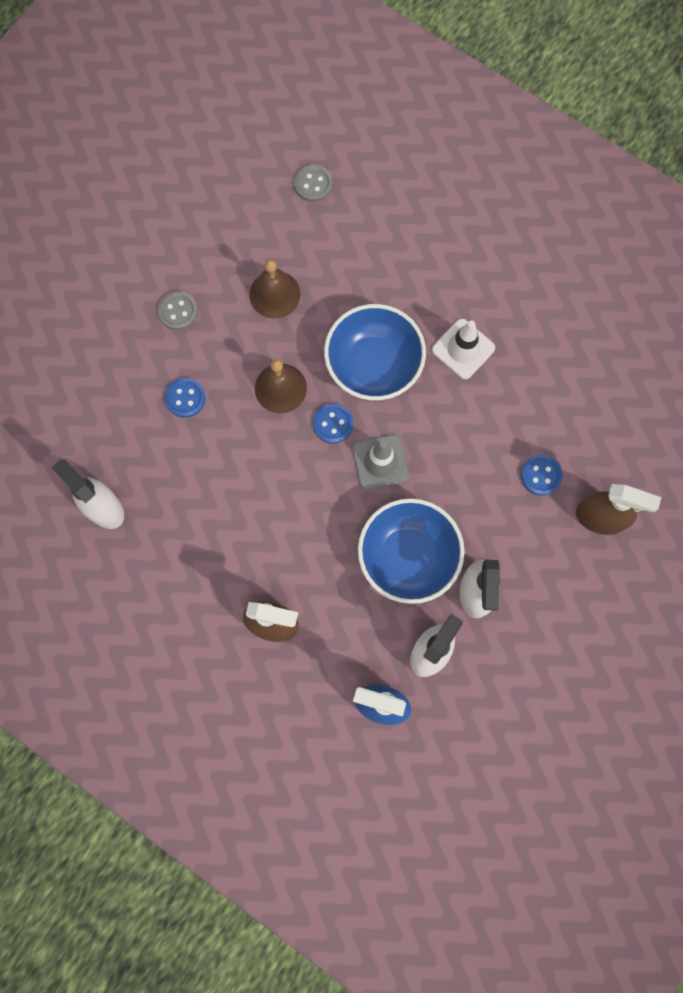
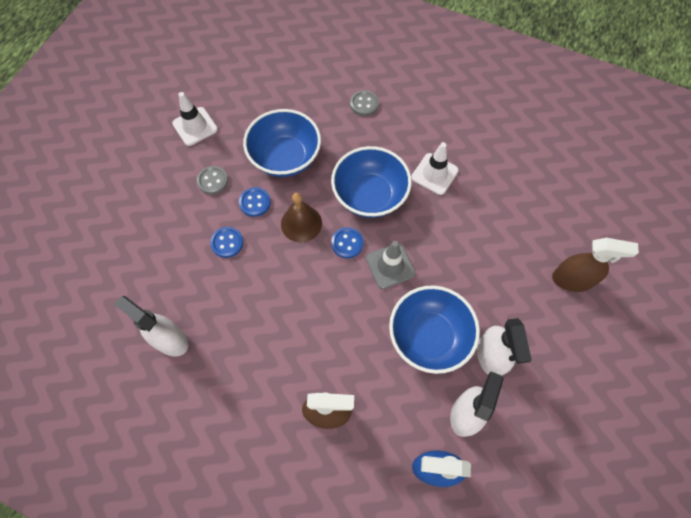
camera: 10 degrees left, 10 degrees down
brown bell [249,260,301,318] -> blue bowl [243,109,321,177]
grey button [294,165,333,202] -> grey button moved to [350,90,379,116]
blue button [521,455,563,496] -> blue button moved to [239,187,271,217]
none -> white traffic cone [172,92,218,146]

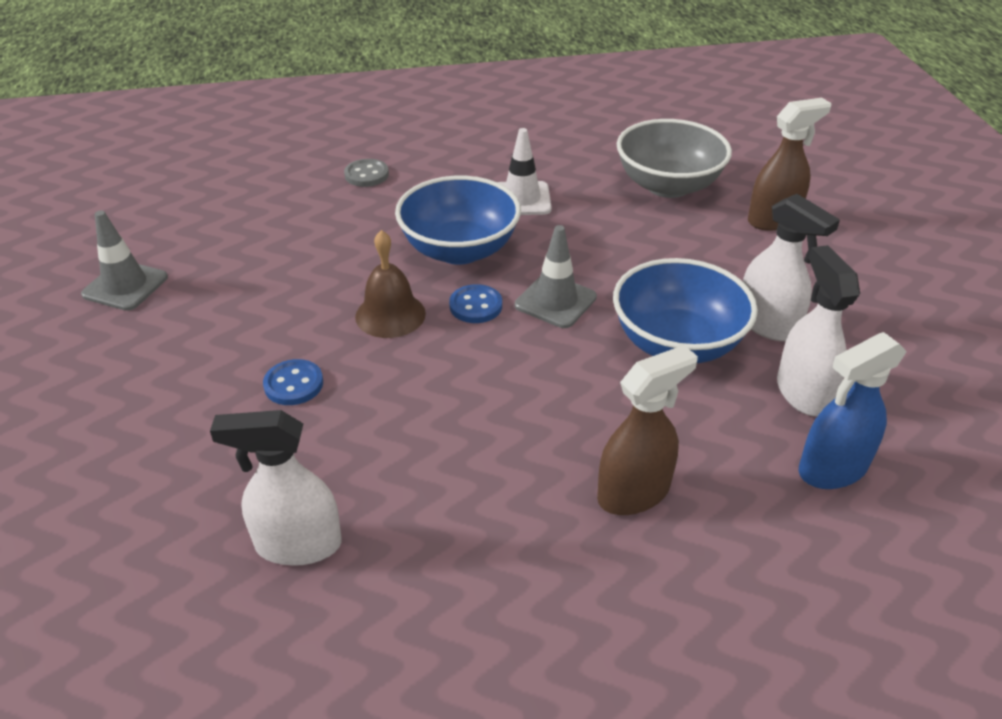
camera: 35 degrees left, 25 degrees down
white traffic cone [172,92,218,146] -> grey traffic cone [81,210,168,311]
grey button [197,166,228,194] -> none
blue button [239,187,271,217] -> none
blue bowl [243,109,321,177] -> none
none -> grey bowl [617,119,732,198]

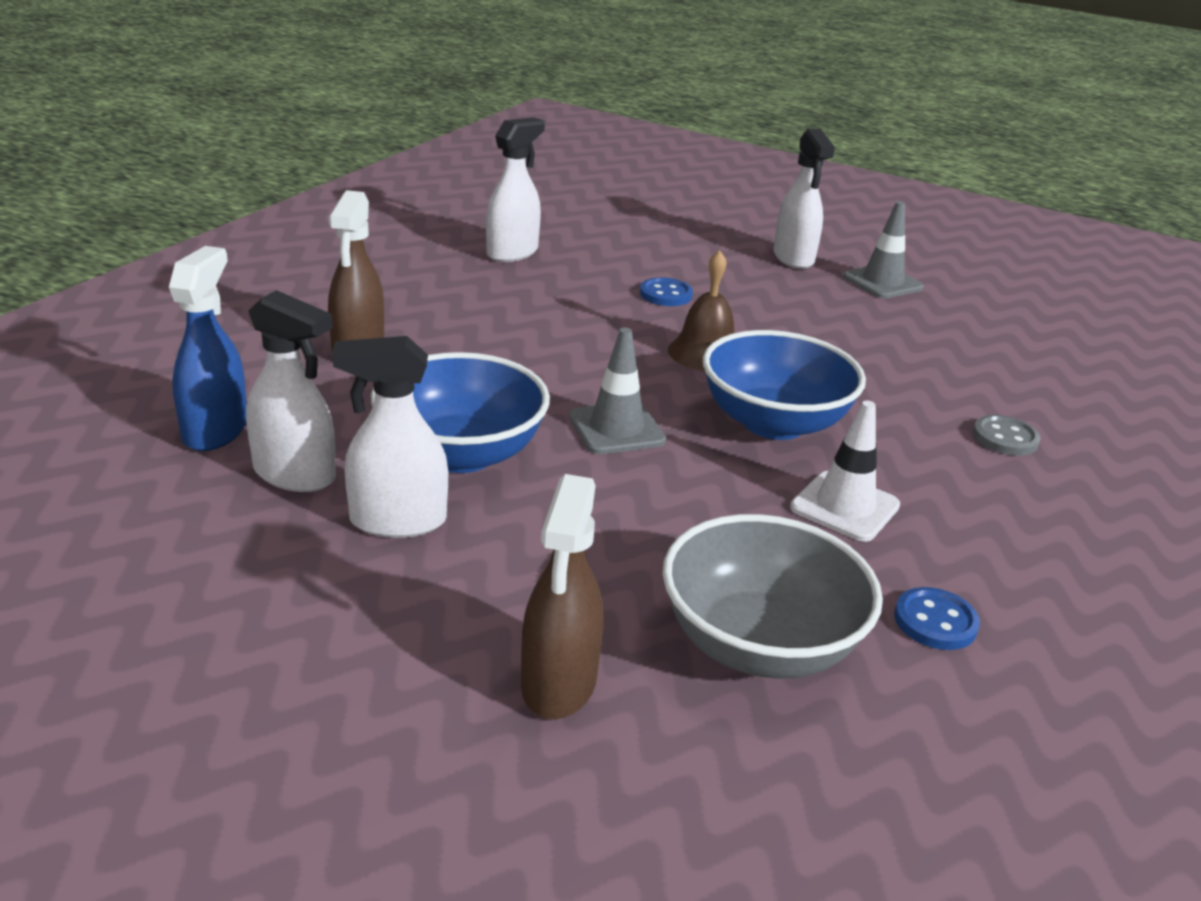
camera: 125 degrees right, 10 degrees down
blue button [449,284,502,323] -> blue button moved to [894,587,980,650]
none -> white spray bottle [773,129,835,269]

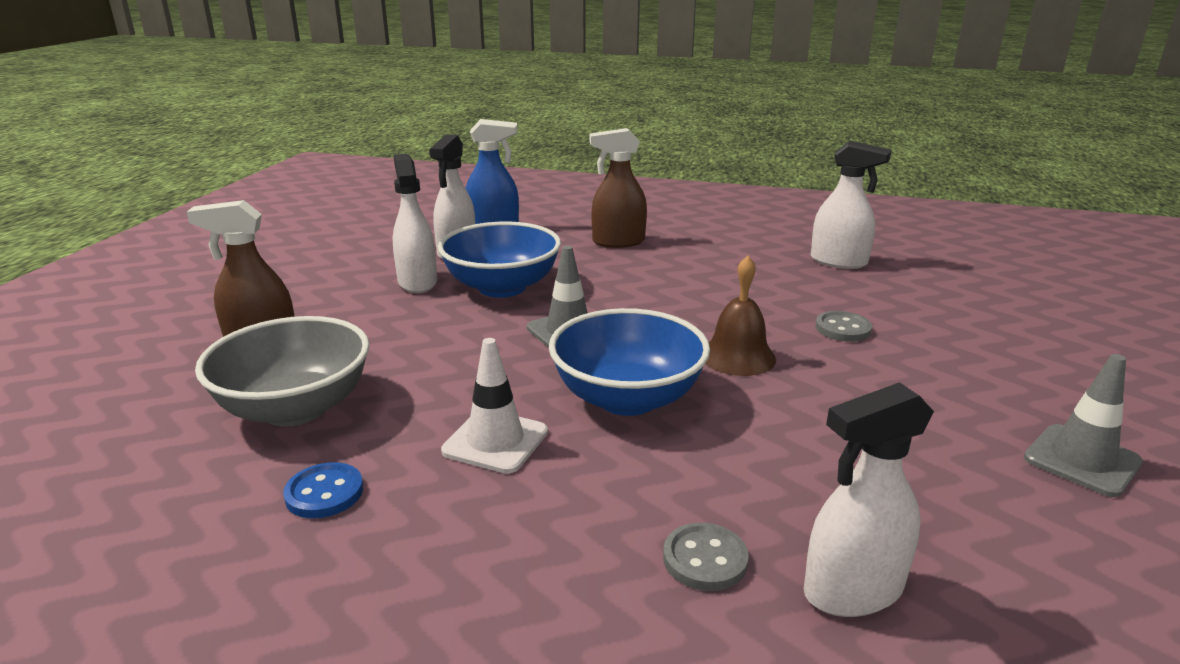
camera: 80 degrees right, 5 degrees down
blue button [640,277,693,306] -> grey button [816,311,872,342]
white spray bottle [773,129,835,269] -> white spray bottle moved to [804,382,934,617]

